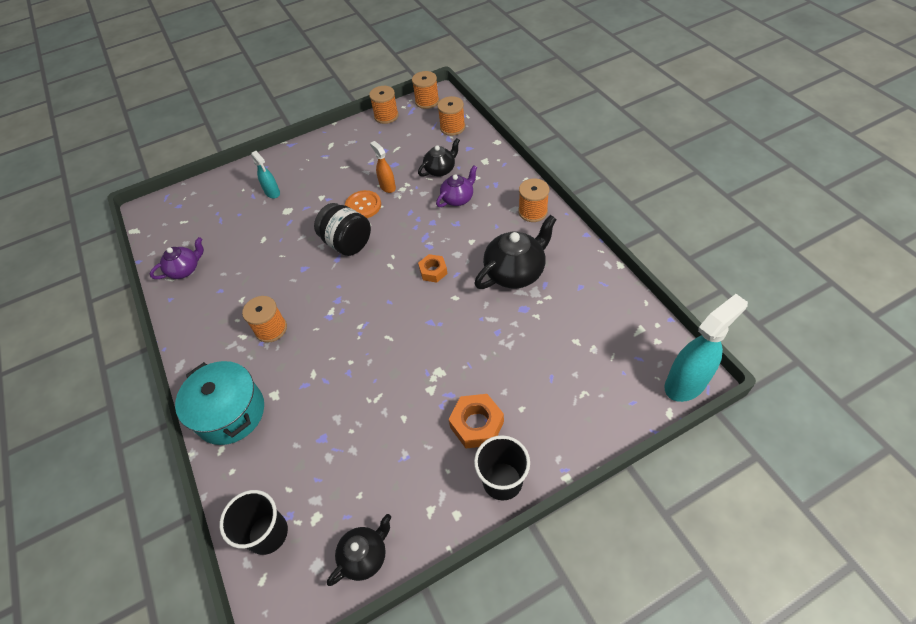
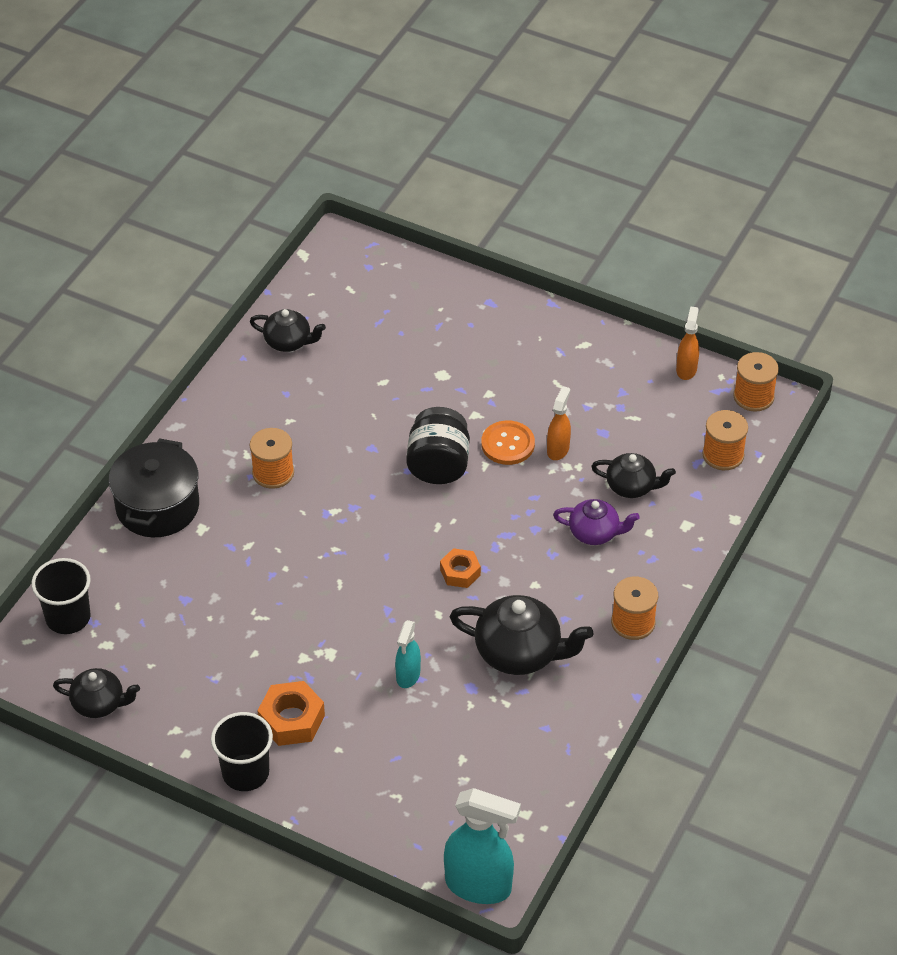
camera: 50 degrees right, 5 degrees down
purple teapot [150,237,204,279] -> black teapot [250,309,326,352]
turquoise pot [175,361,264,445] -> black pot [109,438,199,537]
turquoise spray bottle [251,151,280,199] -> turquoise spray bottle moved to [395,620,421,688]
orange spool [369,86,399,124] -> orange spray bottle [676,306,699,380]

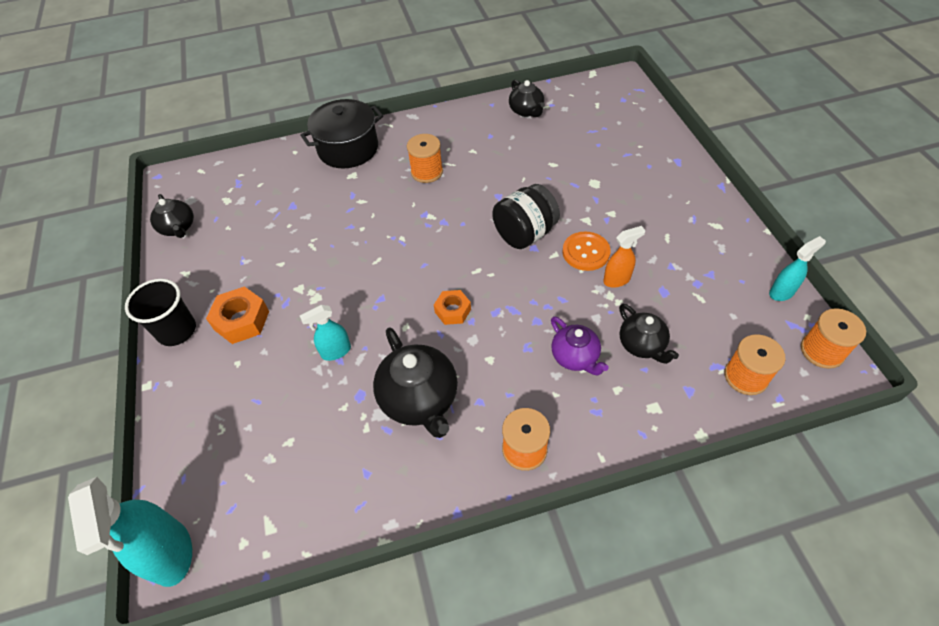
camera: 50 degrees right, 5 degrees up
black cup [31,558,91,634] -> none
orange spray bottle [676,306,699,380] -> turquoise spray bottle [769,236,826,301]

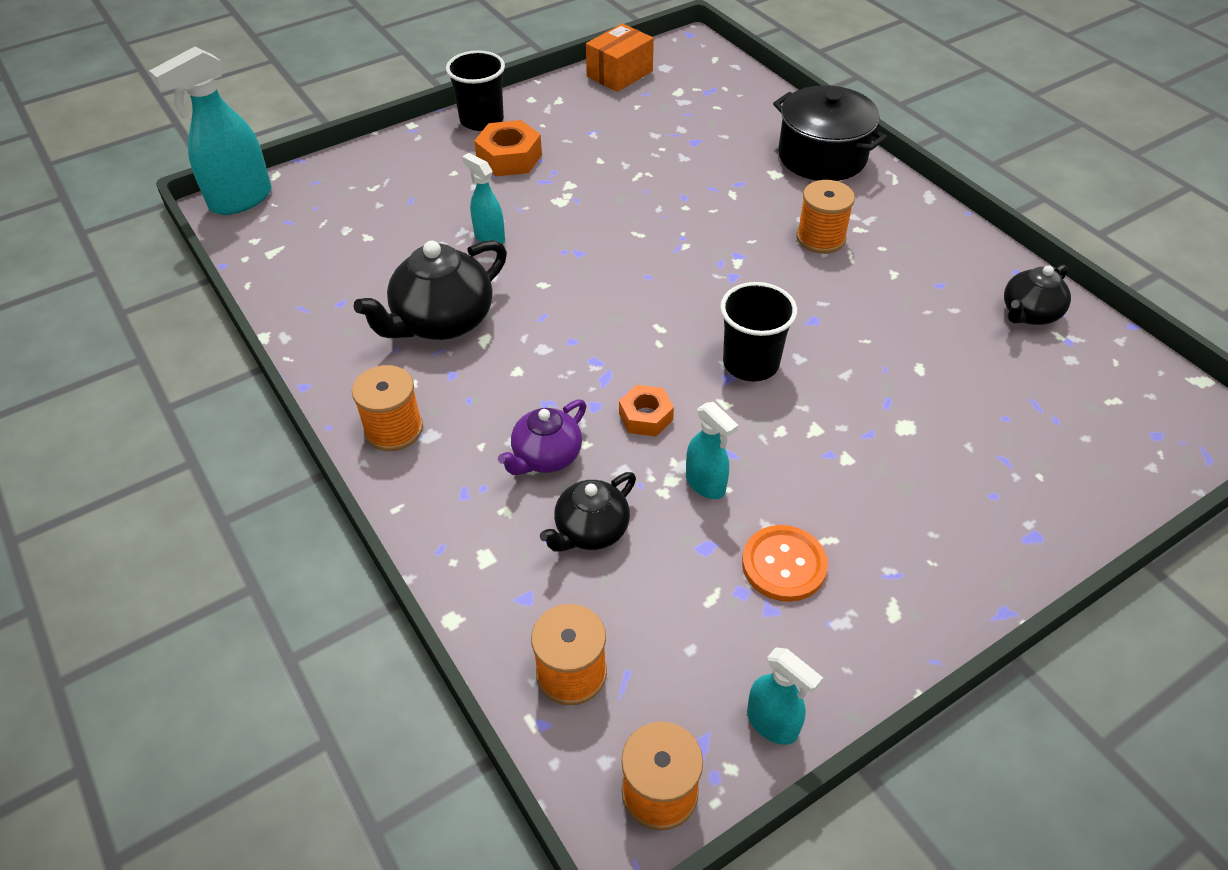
camera: 70 degrees right, 5 degrees down
black teapot [150,194,194,238] -> orange box [586,23,654,92]
orange nut [434,290,471,325] -> orange nut moved to [619,385,674,436]
black jar [492,184,560,249] -> black cup [720,282,797,381]
orange button [562,232,611,271] -> orange button moved to [742,525,828,602]
orange spray bottle [603,226,646,288] -> turquoise spray bottle [686,402,739,499]

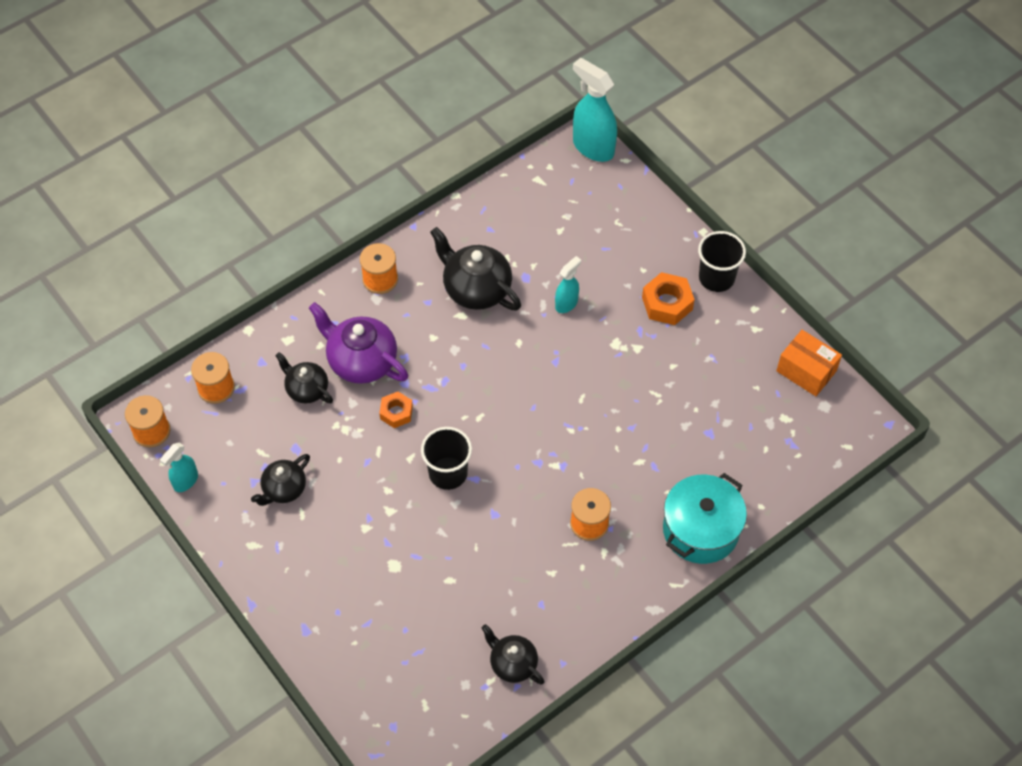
camera: 85 degrees right, 10 degrees up
purple teapot [498,400,586,475] -> purple teapot [309,302,408,384], size x1.64
turquoise spray bottle [686,402,739,499] -> none
orange button [742,525,828,602] -> black teapot [251,454,310,506]
black pot [773,85,887,181] -> turquoise pot [663,473,747,564]

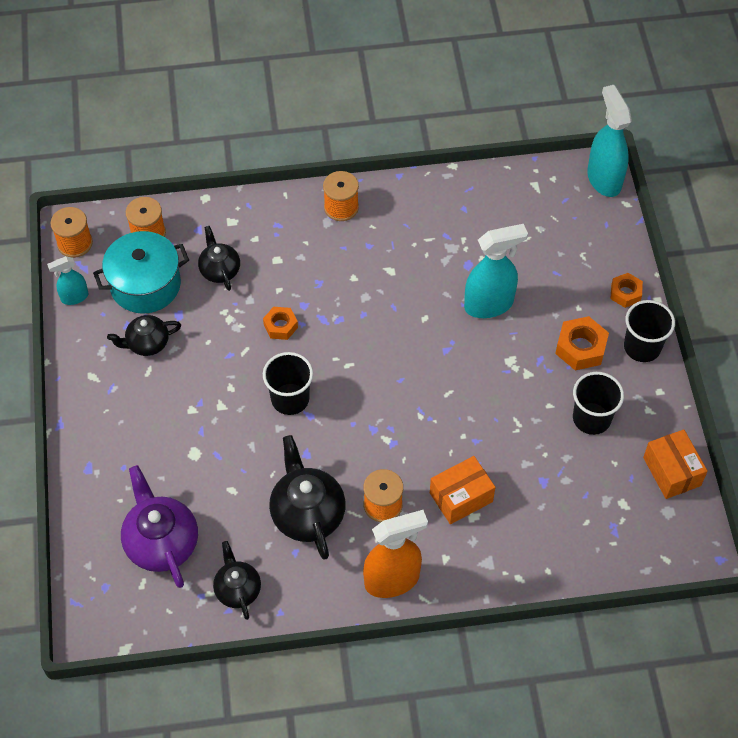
camera: 30 degrees right, 0 degrees up
purple teapot [309,302,408,384] -> purple teapot moved to [121,465,198,588]
black teapot [430,227,521,311] -> black teapot moved to [269,435,346,560]
turquoise spray bottle [555,256,581,313] -> turquoise spray bottle [464,224,528,318], size x1.81
turquoise pot [663,473,747,564] -> turquoise pot moved to [93,231,189,314]
none -> orange spray bottle [363,510,428,598]
none -> orange box [430,456,495,524]
none -> black cup [573,372,624,435]
none -> orange nut [611,273,643,308]

